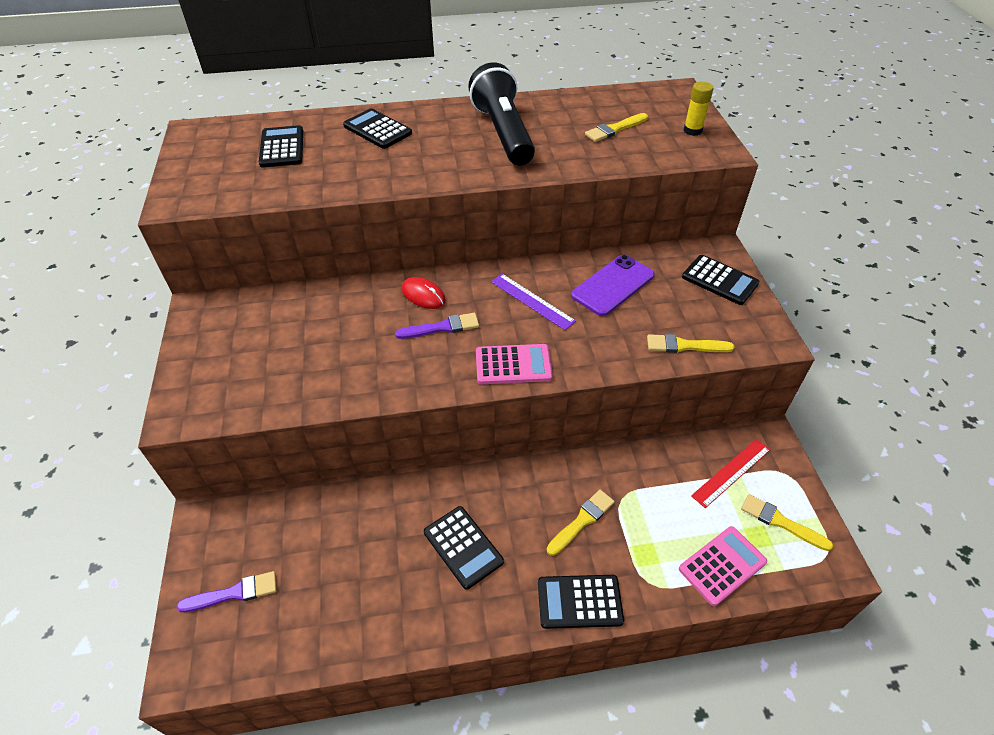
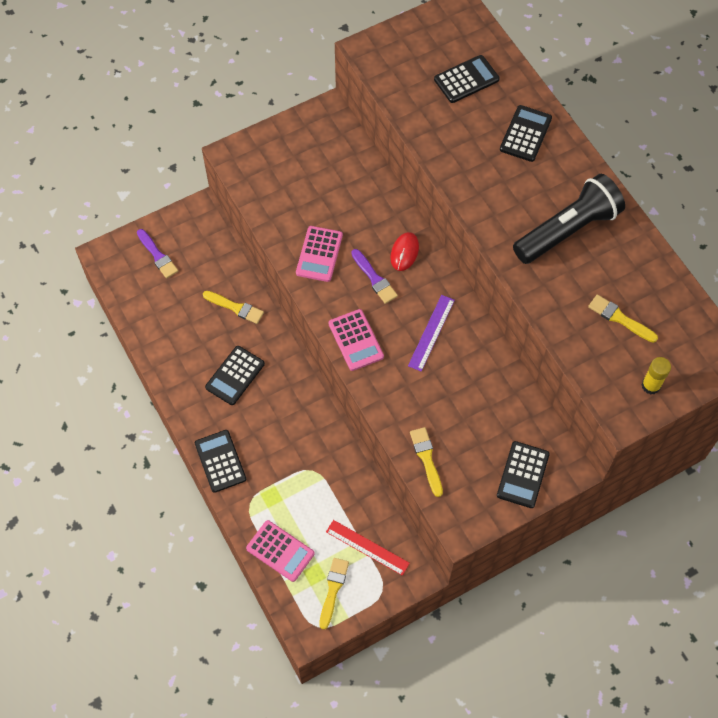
camera: 70 degrees right, 15 degrees up
yellow brush [547,490,615,556] -> yellow brush moved to [203,291,264,324]
purple phone [571,255,654,316] -> none
none -> pink calculator [296,226,343,282]

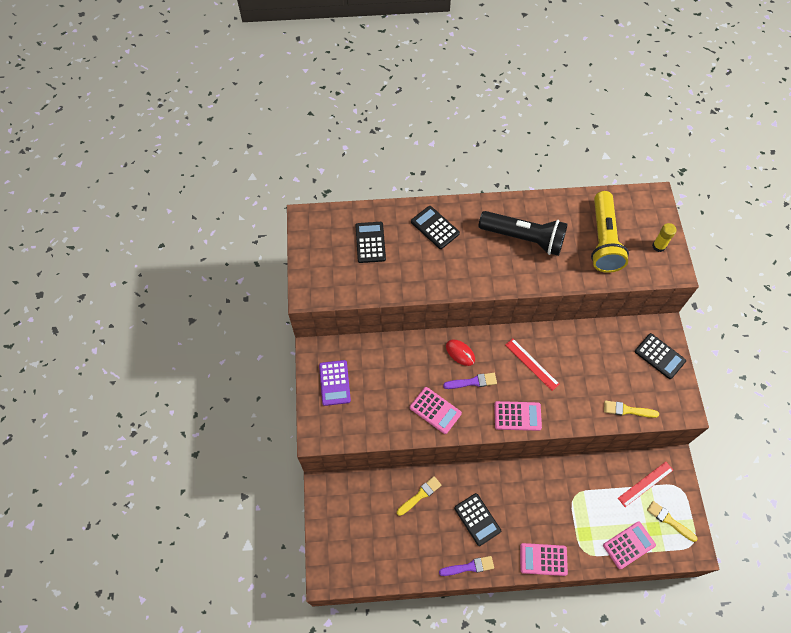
camera: 65 degrees left, 0 degrees up
purple brush [137,229,178,278] -> purple brush moved to [439,556,494,576]
black calculator [195,430,246,493] -> pink calculator [520,543,568,576]
purple ruler [408,295,455,372] -> red ruler [505,338,560,391]
black flashlight [513,174,625,264] -> black flashlight turned 120 degrees clockwise [479,211,568,256]
yellow brush [588,294,658,343] -> yellow flashlight [591,191,629,273]
none -> purple calculator [319,360,351,406]

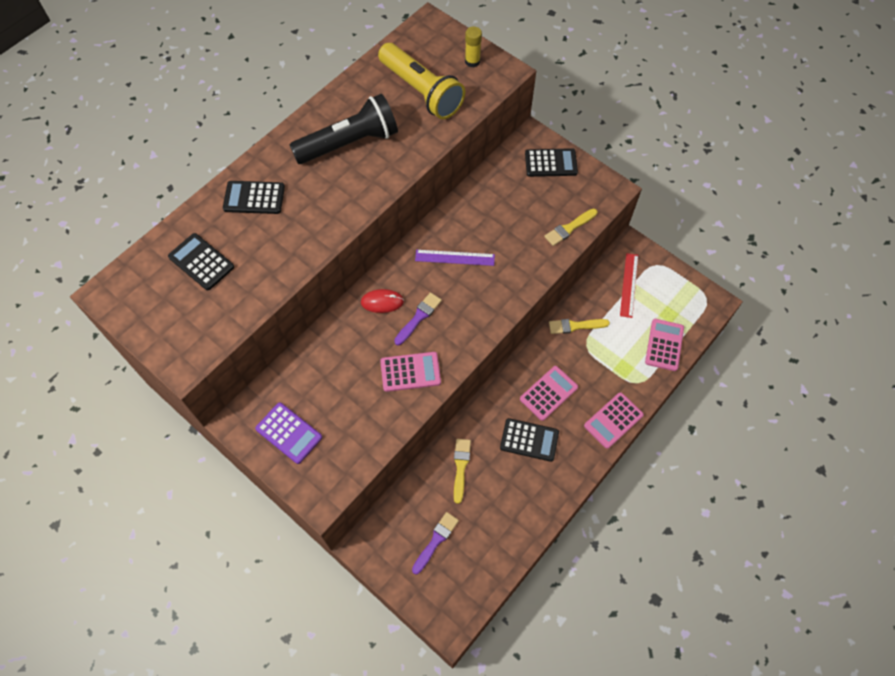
camera: 45 degrees left, 0 degrees up
purple brush [439,556,494,576] -> purple brush moved to [412,512,459,574]
pink calculator [494,401,542,431] -> pink calculator moved to [520,366,578,421]
red ruler [505,338,560,391] -> purple ruler [415,250,495,266]
yellow brush [647,501,697,542] -> yellow brush moved to [549,319,610,334]

